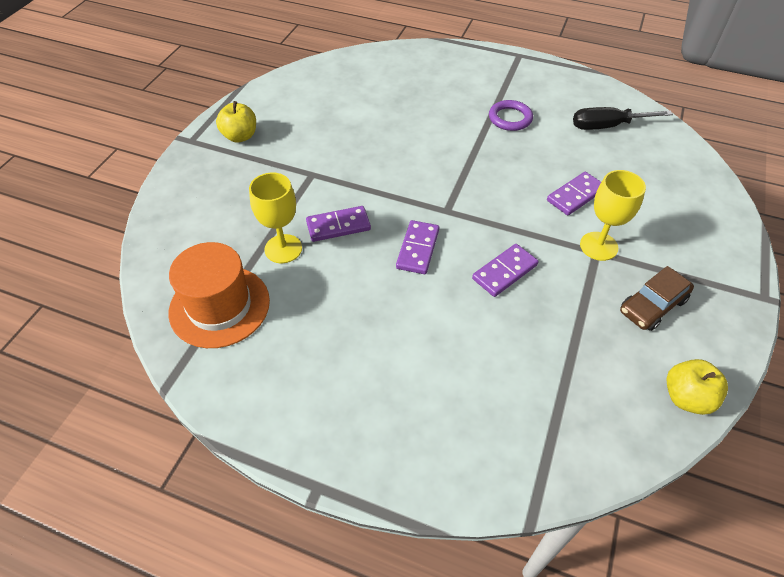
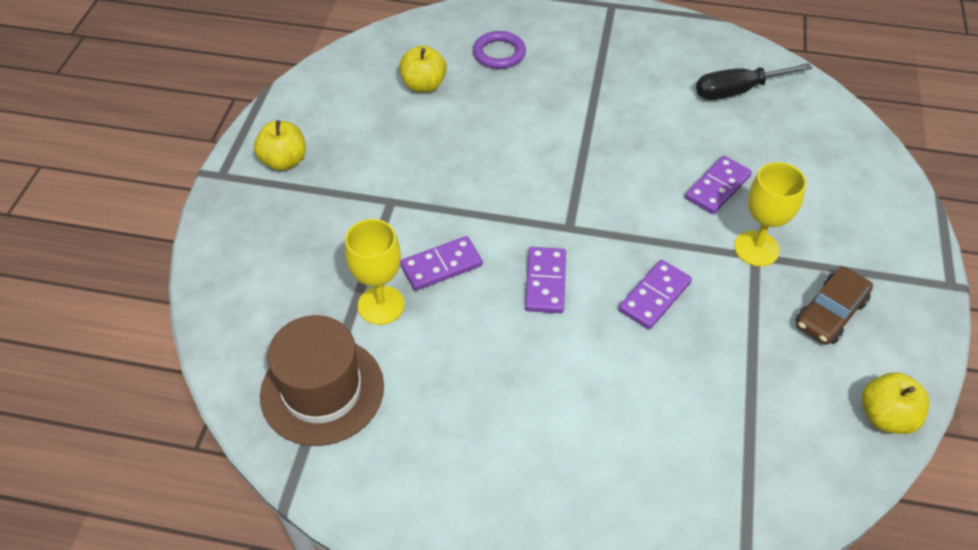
camera: 10 degrees left, 0 degrees up
orange hat [169,242,270,348] -> brown hat [260,315,384,446]
purple ring [489,100,533,131] -> purple ring moved to [473,31,526,69]
none -> yellow apple [399,45,447,93]

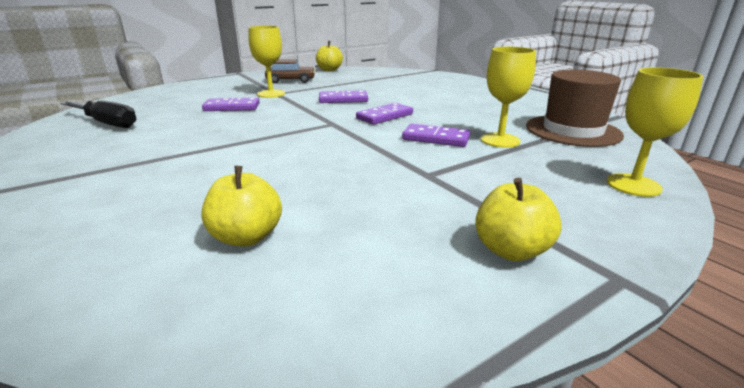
camera: 135 degrees left, 25 degrees down
purple ring [473,31,526,69] -> none
none -> yellow goblet [607,67,704,197]

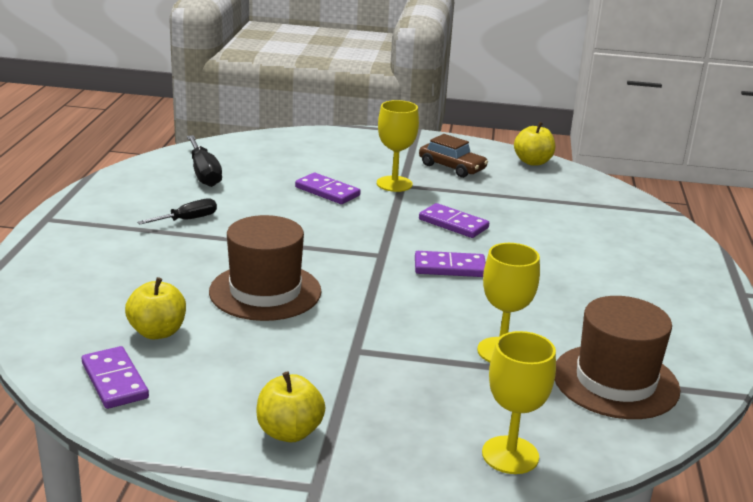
camera: 40 degrees right, 0 degrees up
purple domino [402,124,470,147] -> purple domino moved to [82,346,149,409]
none -> black screwdriver [137,198,217,224]
none -> brown hat [209,215,322,321]

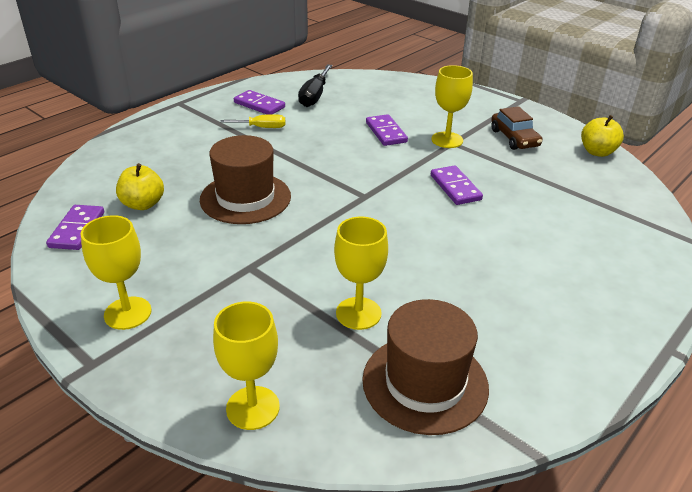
camera: 35 degrees right, 10 degrees up
black screwdriver [137,198,217,224] -> yellow screwdriver [220,114,285,128]
yellow apple [256,372,326,442] -> yellow goblet [81,215,151,330]
purple domino [415,251,486,277] -> purple domino moved to [234,90,285,115]

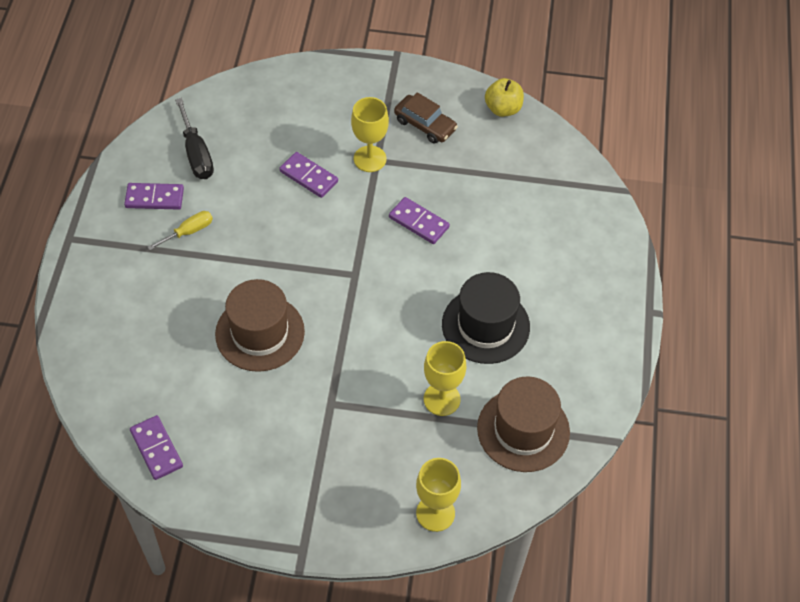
camera: 35 degrees left, 20 degrees up
yellow goblet [81,215,151,330] -> none
yellow apple [116,163,164,210] -> none
none -> black hat [442,272,530,364]

